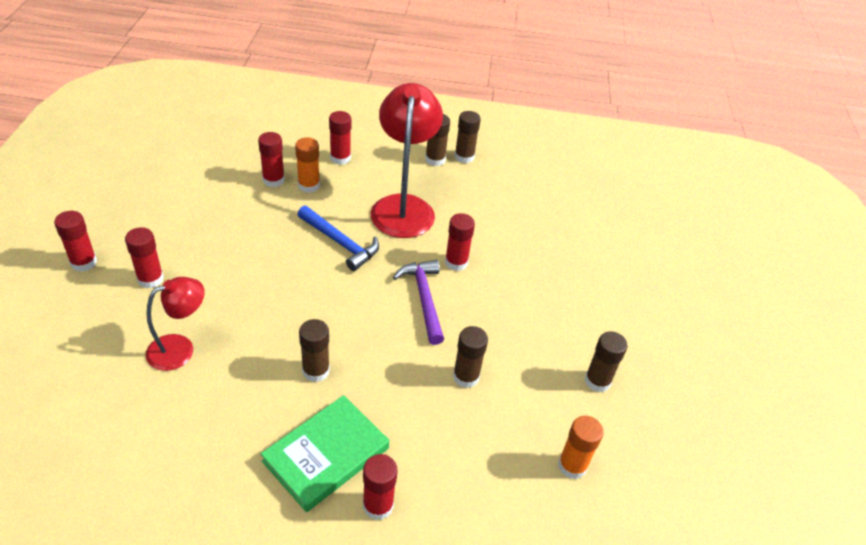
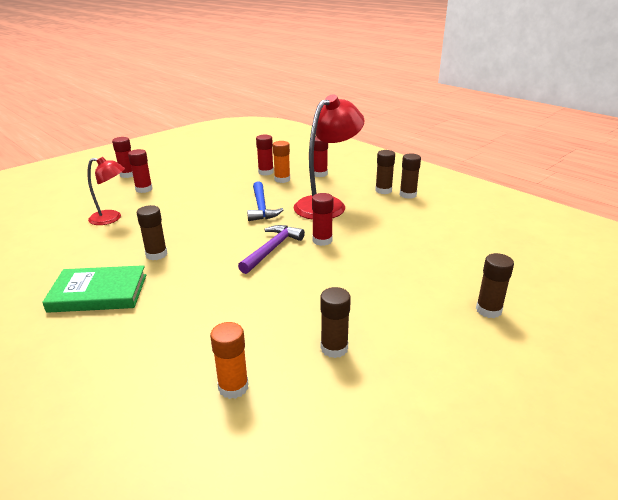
camera: 45 degrees right, 15 degrees down
red glue stick [363,454,398,520] -> none
brown glue stick [453,326,488,388] -> brown glue stick moved to [476,253,514,318]

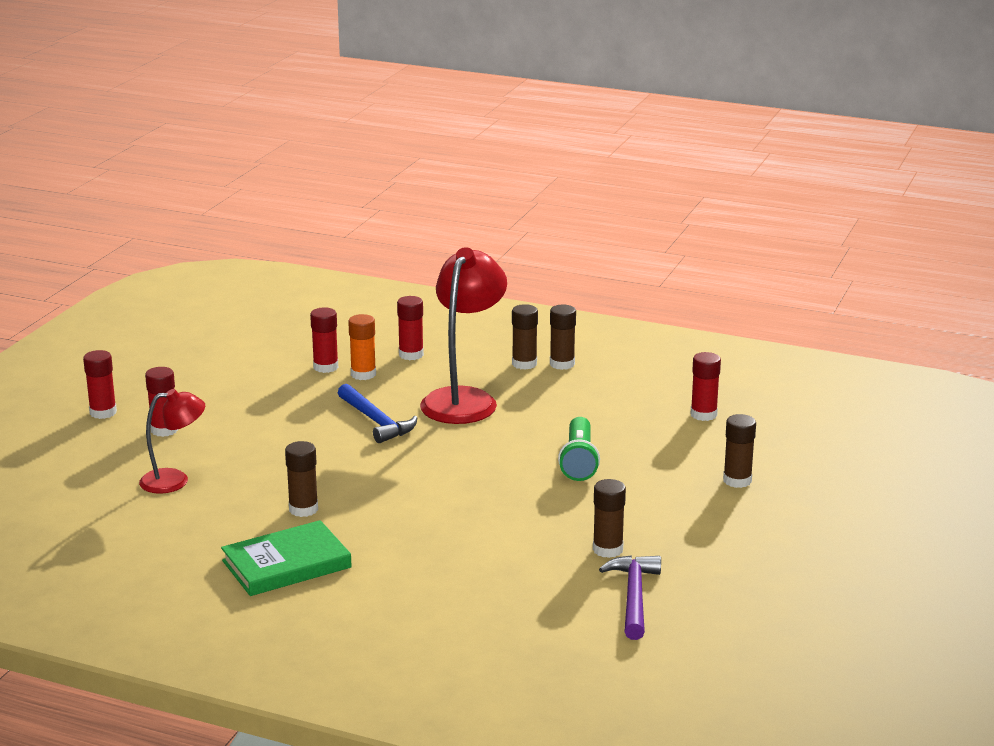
camera: 25 degrees left, 5 degrees down
orange glue stick [210,322,249,399] -> none
purple hammer [238,225,305,274] -> purple hammer moved to [599,555,661,640]
red glue stick [312,193,333,246] -> red glue stick moved to [690,352,721,421]
none -> green flashlight [558,417,600,481]

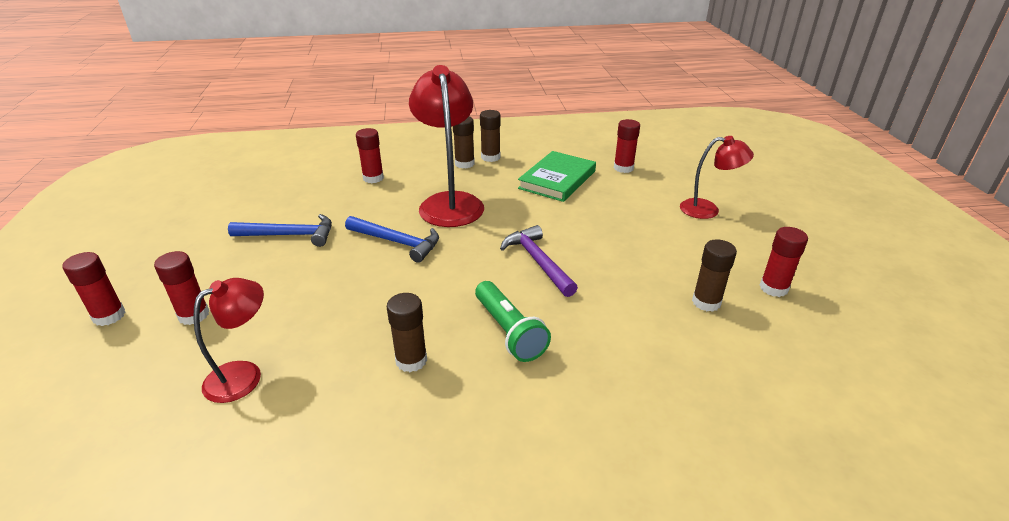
camera: 30 degrees left, 10 degrees up
green book [221,520,352,596] -> green book moved to [518,151,596,202]
red glue stick [310,307,338,373] -> red glue stick moved to [759,227,808,297]
orange glue stick [348,314,376,380] -> none
green flashlight [558,417,600,481] -> green flashlight moved to [475,281,551,362]
purple hammer [599,555,661,640] -> purple hammer moved to [500,225,578,297]
brown glue stick [723,414,756,488] -> red lamp [680,136,754,219]
none -> blue hammer [228,214,332,247]

